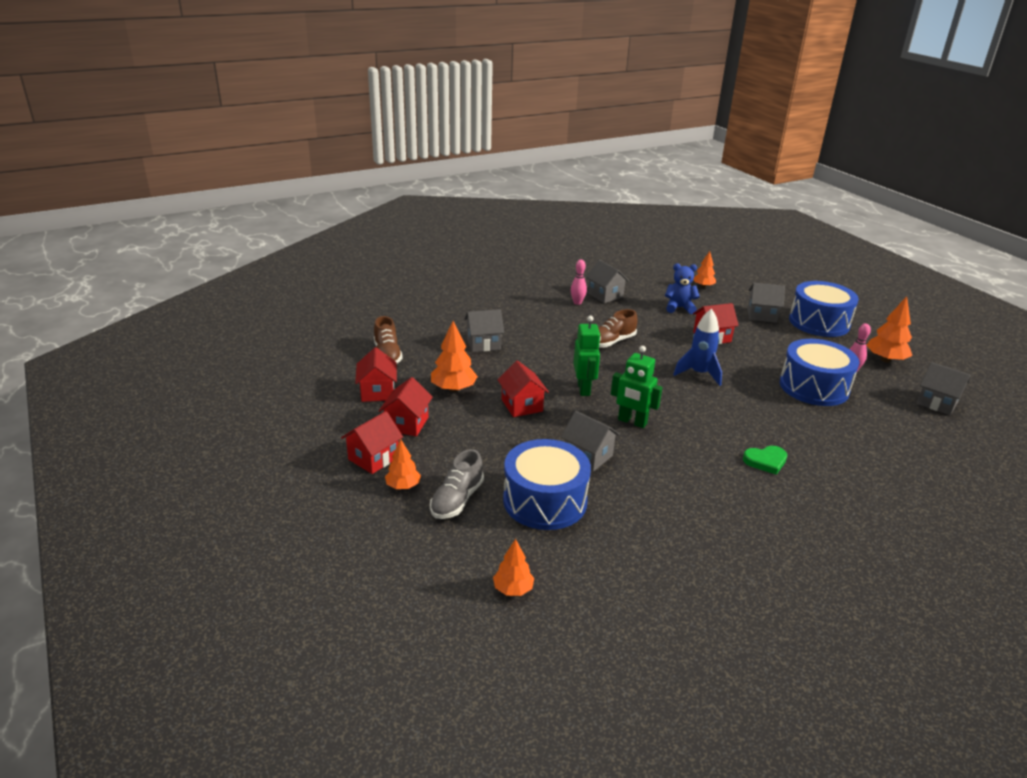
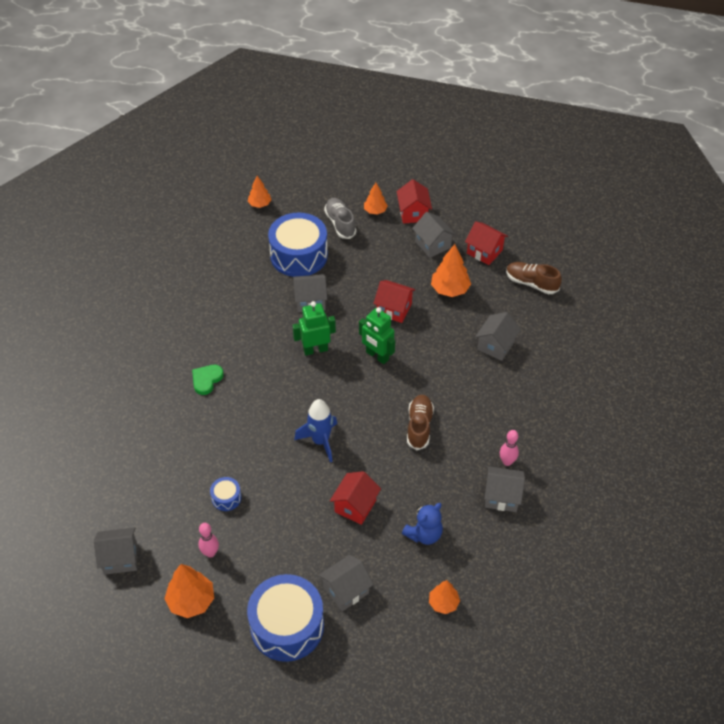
camera: 135 degrees right, 20 degrees up
red house [379,377,433,436] -> grey house [412,212,456,258]
blue drum [780,339,859,406] -> blue drum [210,477,241,511], size x0.44

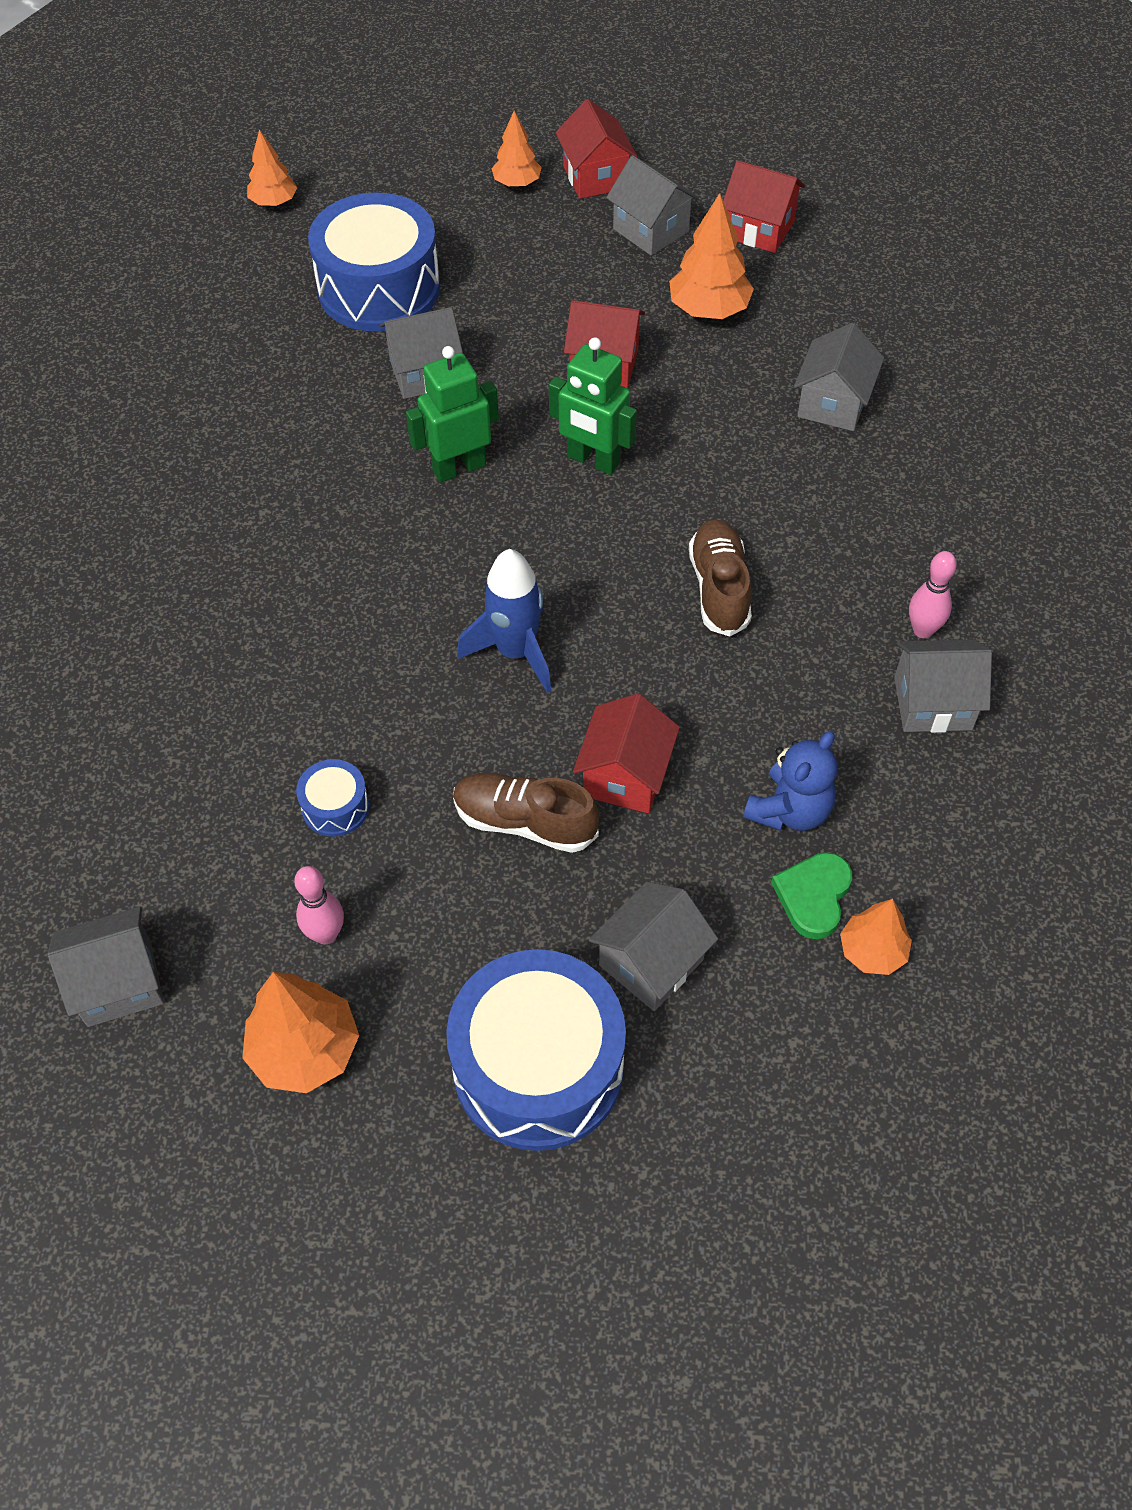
camera: 10 degrees left, 5 degrees up
green heart [192,365,224,395] -> green heart moved to [771,852,852,940]
grey shoe [324,198,356,239] -> none
brown shoe [506,262,562,294] -> brown shoe moved to [453,773,599,853]

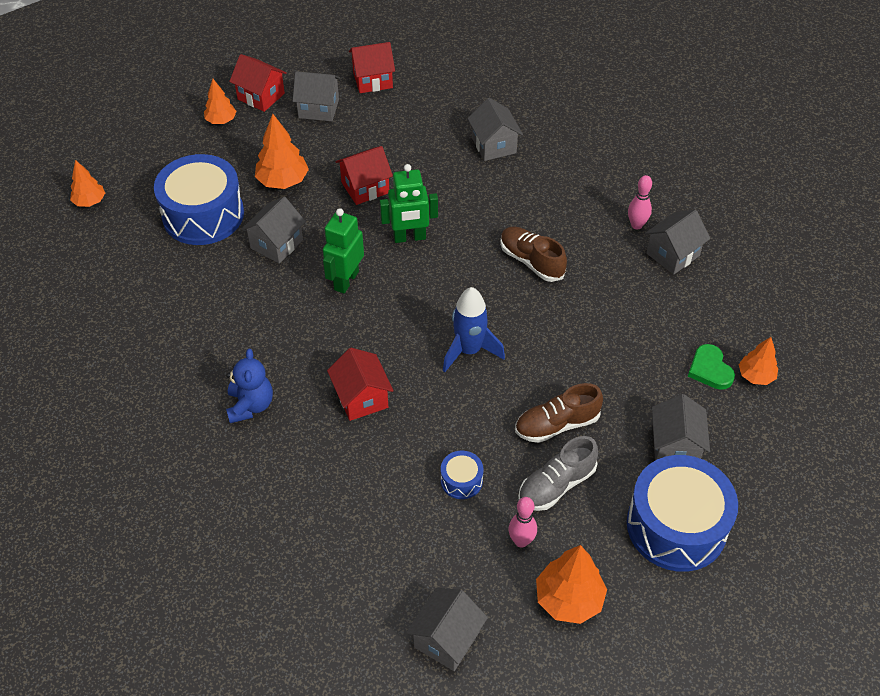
camera: 40 degrees left, 5 degrees down
red house [573,694,680,813] -> red house moved to [327,348,394,421]
orange tree [669,193,754,319] -> orange tree moved to [255,114,309,189]
blue teddy bear [743,731,837,831] -> blue teddy bear moved to [226,349,273,423]
none -> grey shoe [518,436,598,511]

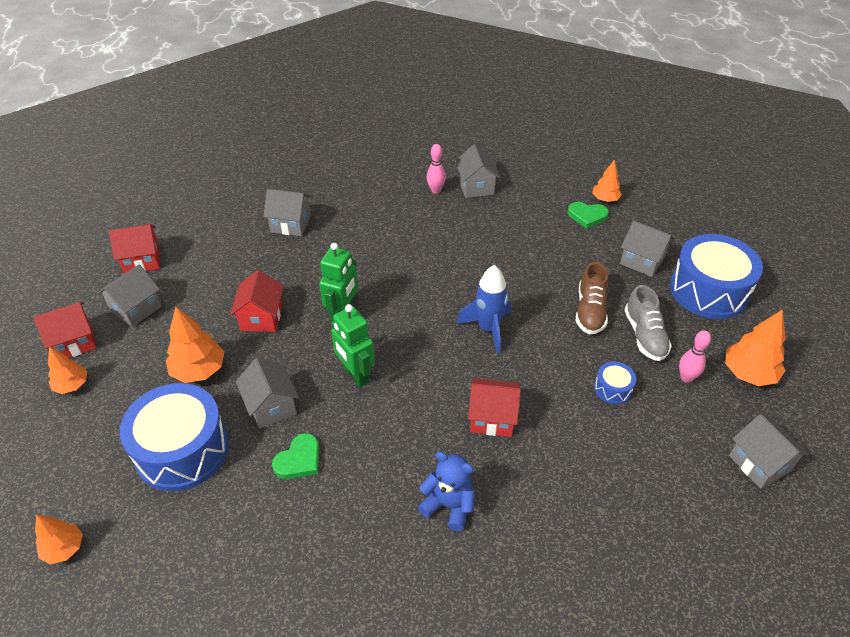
camera: 60 degrees left, 5 degrees down
red house [349,42,395,93] -> red house turned 60 degrees clockwise [109,224,160,274]
brown shoe [500,227,567,282] -> none
none -> green heart [272,433,319,479]

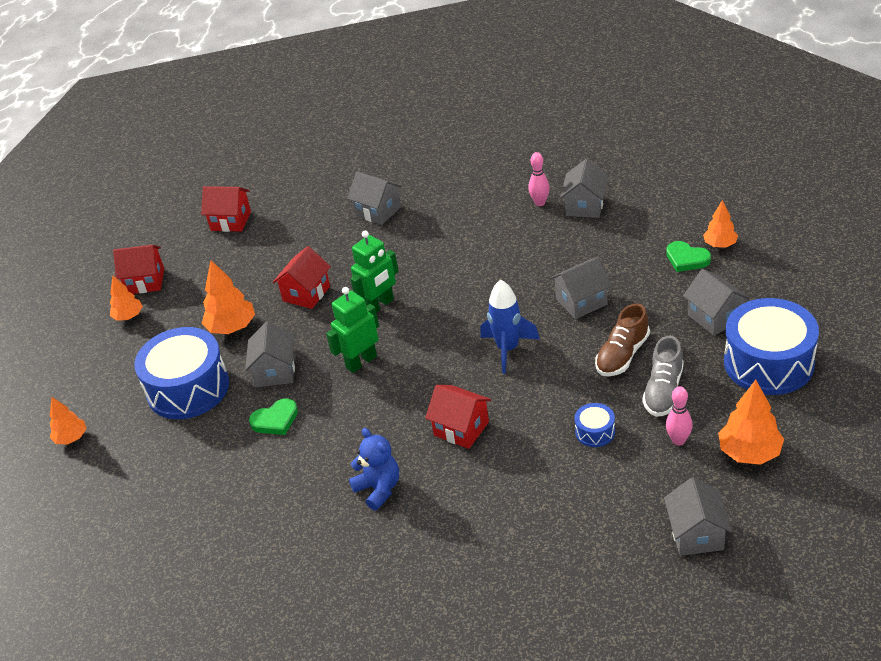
camera: 30 degrees right, 5 degrees down
grey house [97,264,162,327] -> grey house moved to [550,257,612,319]
green robot [331,304,375,387] -> green robot turned 60 degrees clockwise [326,287,379,373]

